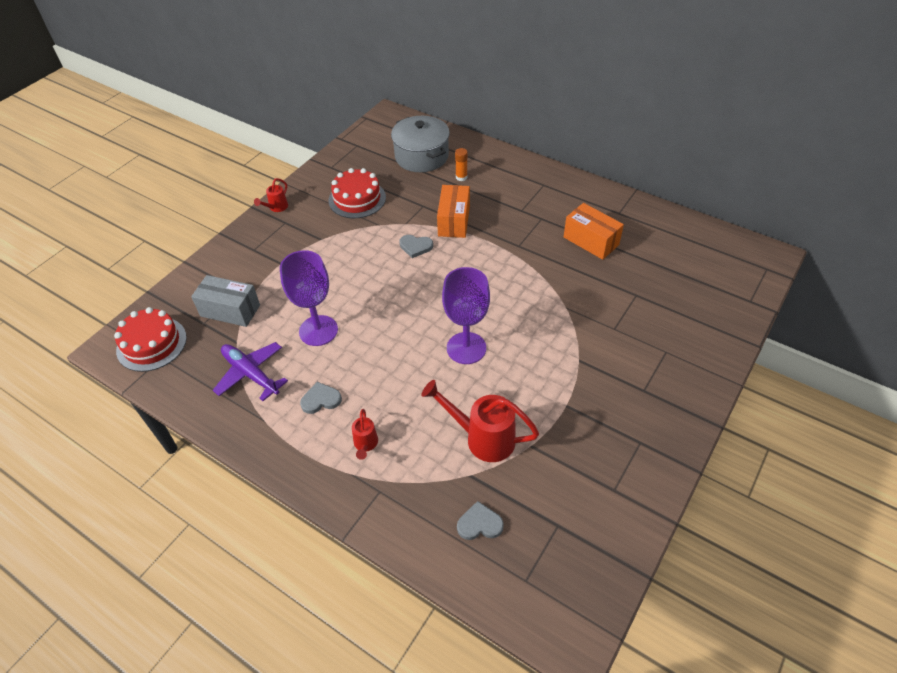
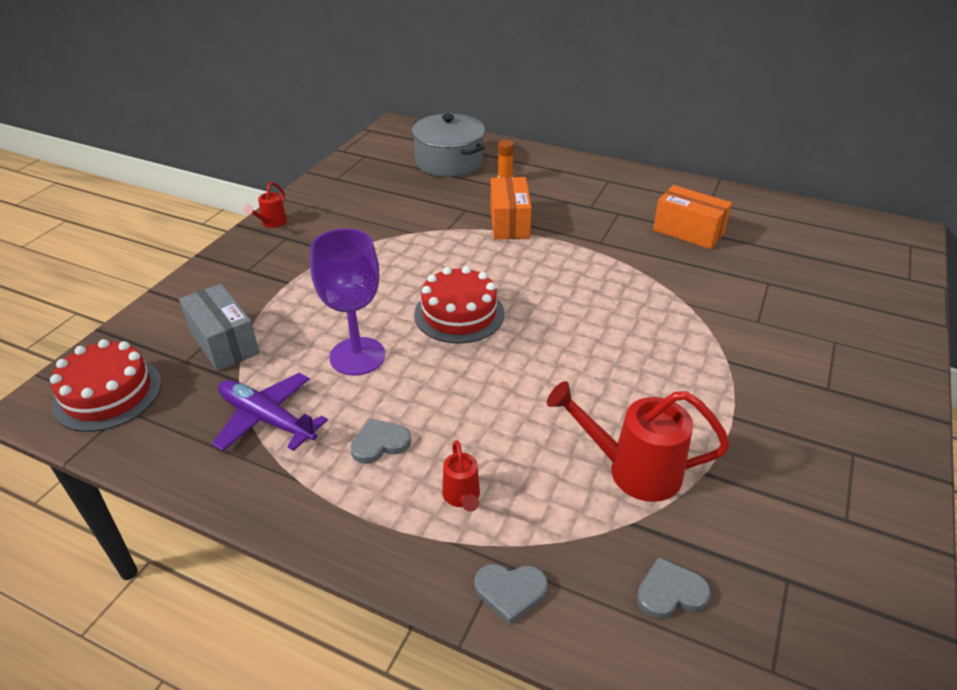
camera: 10 degrees left, 10 degrees down
grey box [191,275,260,327] -> grey box turned 45 degrees clockwise [179,284,259,371]
red cake [328,168,386,218] -> red cake moved to [414,266,504,344]
grey heart [399,235,433,258] -> grey heart moved to [474,564,548,625]
purple goblet [442,267,490,364] -> none

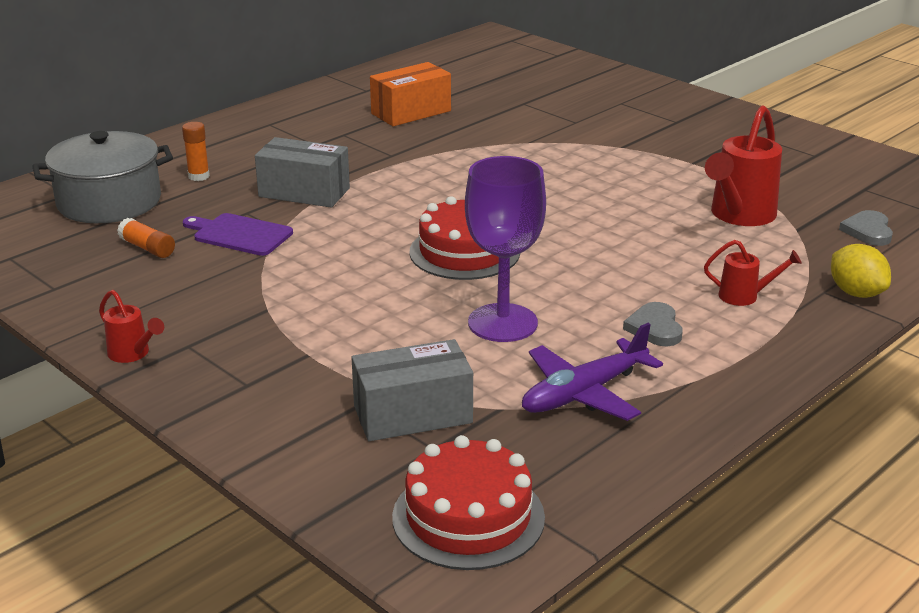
camera: 70 degrees left, 10 degrees down
grey heart [474,564,548,625] -> yellow lemon [831,244,891,298]
orange box [490,177,532,239] -> grey box [255,137,350,208]
none -> orange glue stick [117,218,175,258]
none -> purple cutting board [183,213,293,256]

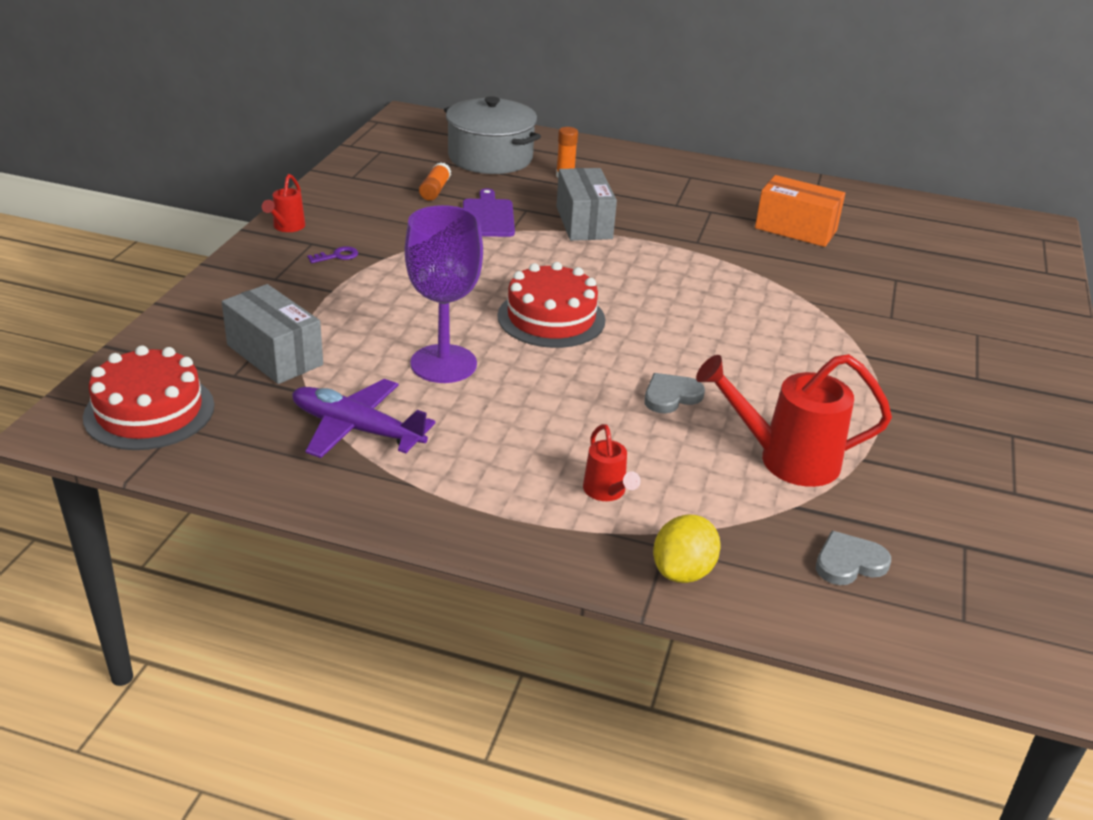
camera: 60 degrees right, 5 degrees up
grey heart [623,302,683,346] -> grey heart moved to [644,373,705,413]
none -> purple key [307,246,358,263]

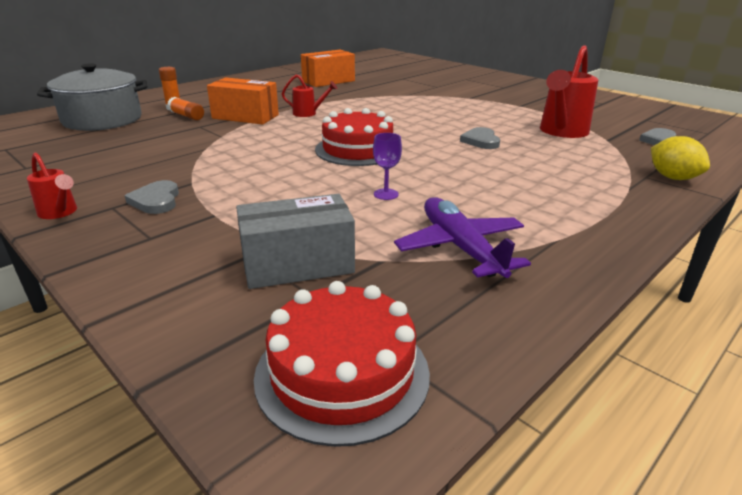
camera: 60 degrees left, 5 degrees down
purple plane [292,379,435,458] -> purple plane turned 105 degrees clockwise [394,197,531,278]
purple key [307,246,358,263] -> grey heart [125,180,179,214]
purple goblet [405,205,483,383] -> purple goblet [373,133,402,200], size x0.42
orange glue stick [419,162,451,201] -> orange glue stick moved to [167,97,204,120]
purple cutting board [463,188,515,237] -> none
grey box [556,168,617,241] -> orange box [207,77,279,125]
red watering can [583,424,641,501] -> red watering can moved to [282,74,337,117]

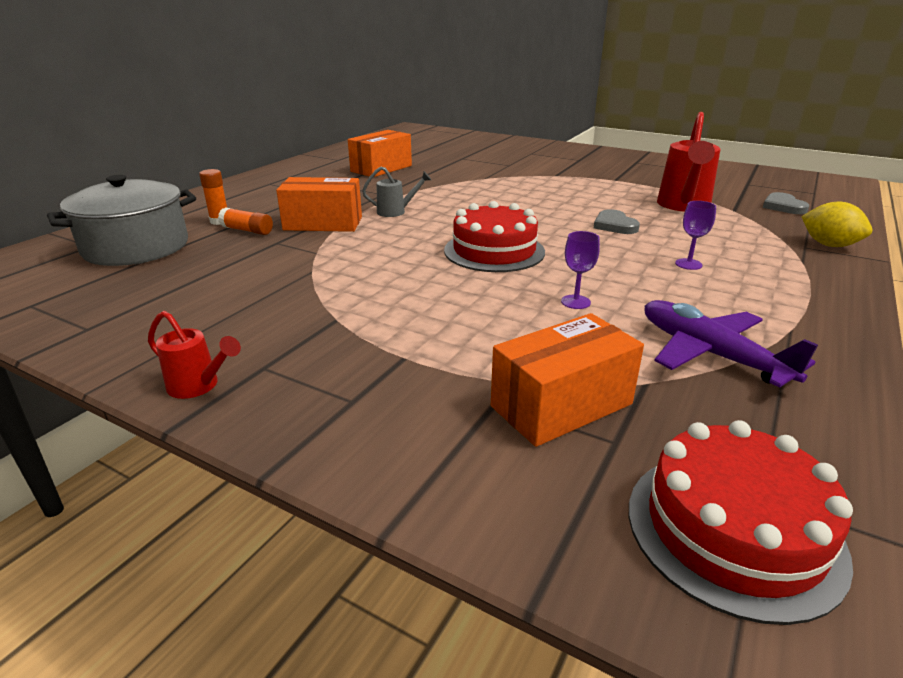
camera: 15 degrees left, 0 degrees up
grey heart [125,180,179,214] -> none
grey box [236,194,355,289] -> orange box [491,313,644,447]
red watering can [282,74,337,117] -> grey watering can [362,166,431,217]
none -> purple goblet [675,201,716,270]

